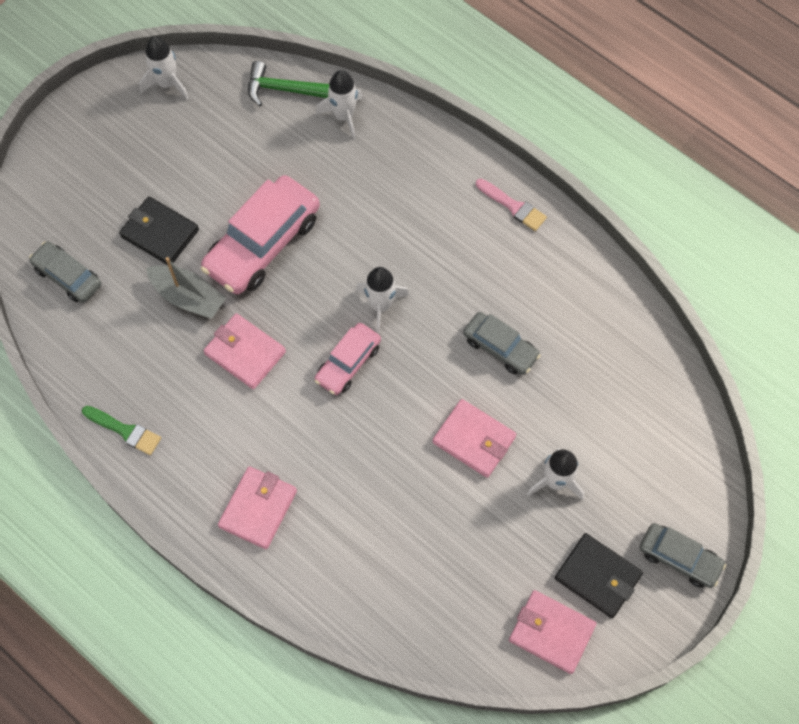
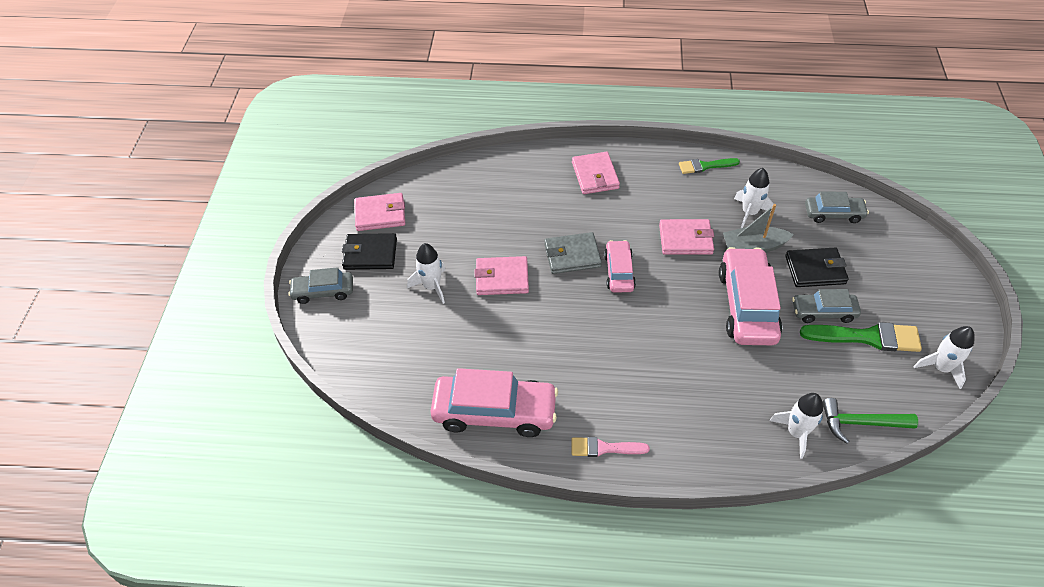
camera: 145 degrees right, 15 degrees down
green hammer [248,61,329,106] -> green hammer turned 150 degrees counterclockwise [823,398,918,444]
white rocket [356,267,409,334] -> white rocket moved to [734,168,774,228]
grey car [463,312,541,375] -> grey car moved to [792,289,861,323]
none -> pink car [430,368,558,437]
none -> grey wallet [544,232,602,274]
none -> green brush [800,322,922,352]

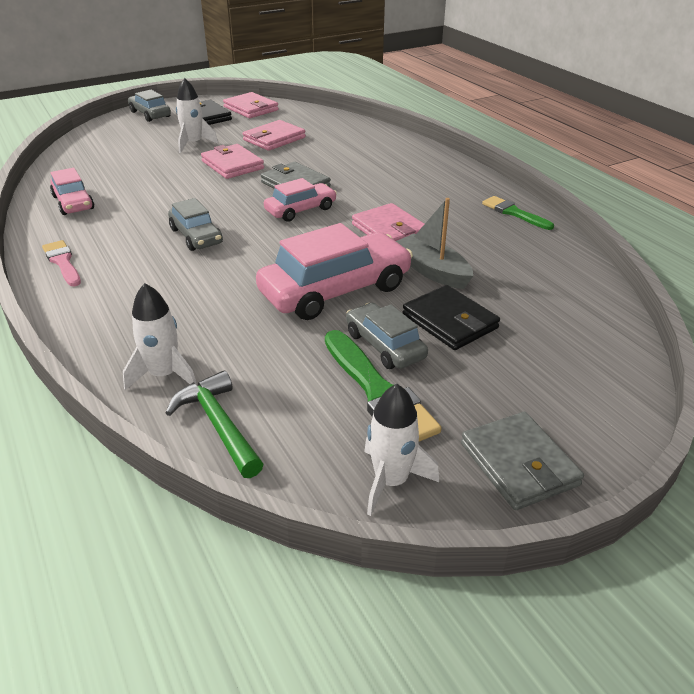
camera: 55 degrees right, 15 degrees down
pink car [430,368,558,437] -> pink car [50,168,94,215], size x0.57
pink wallet [572,152,620,194] -> pink wallet moved to [243,120,306,151]
white rocket [734,168,774,228] -> none
grey car [805,191,869,223] -> grey car moved to [168,198,223,251]
none -> grey wallet [461,412,584,510]

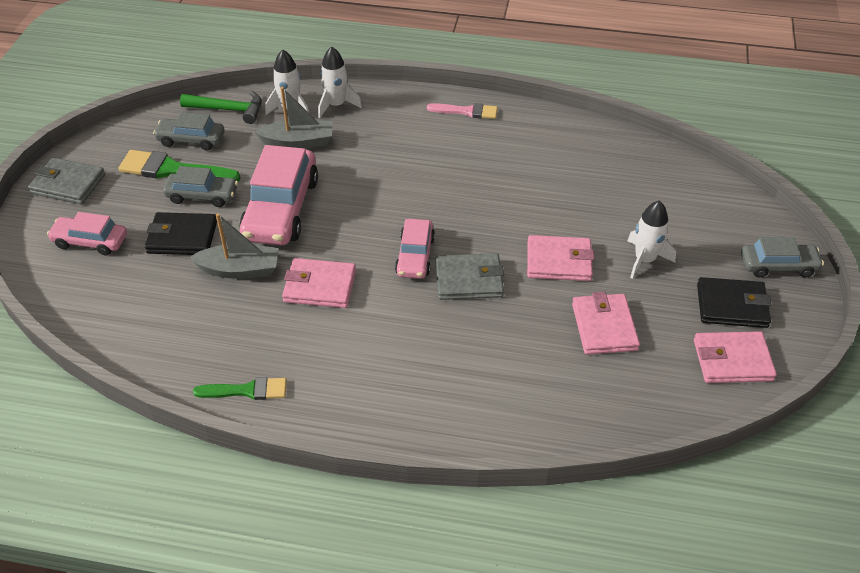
camera: 130 degrees right, 10 degrees up
pink car [50,168,94,215] -> pink car moved to [47,212,127,255]
grey car [168,198,223,251] -> grey car moved to [153,112,225,151]
white rocket [364,384,439,516] -> white rocket moved to [318,46,362,118]
none -> grey boat [254,87,332,149]

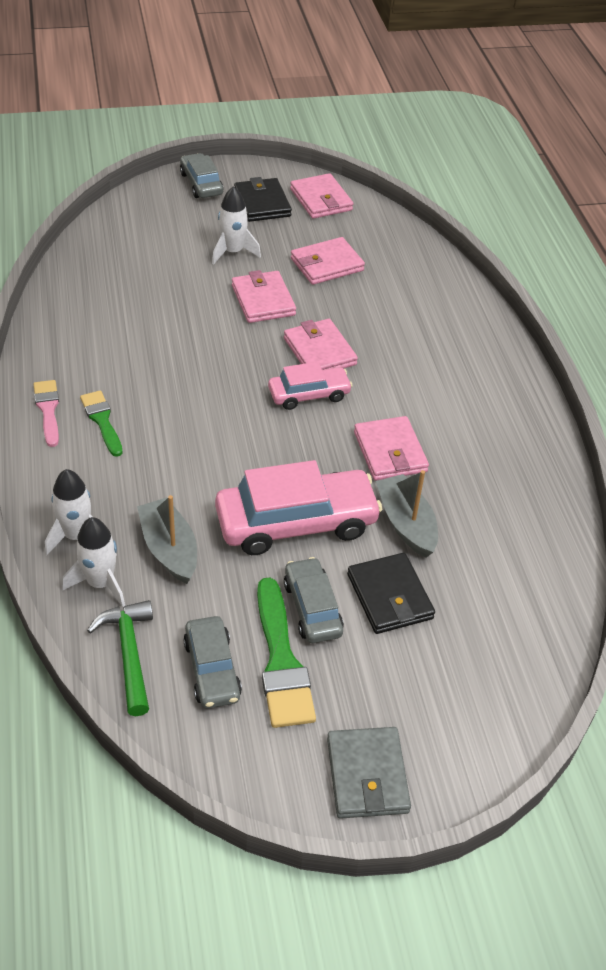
camera: 115 degrees left, 0 degrees up
pink car [47,212,127,255] -> none
green brush [193,377,287,400] -> green brush moved to [80,390,123,457]
grey wallet [435,253,504,300] -> pink wallet [284,319,358,370]

